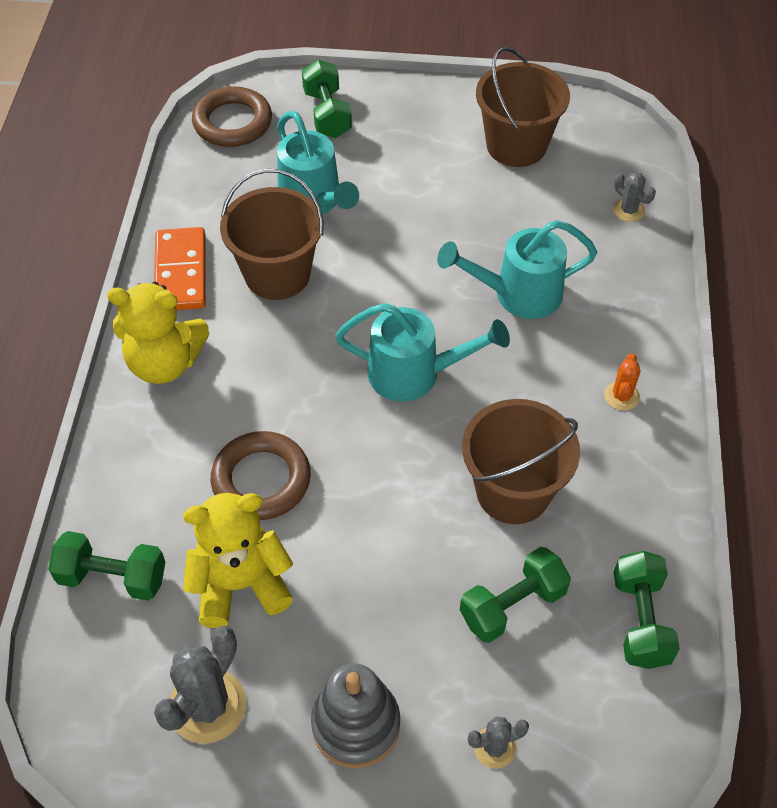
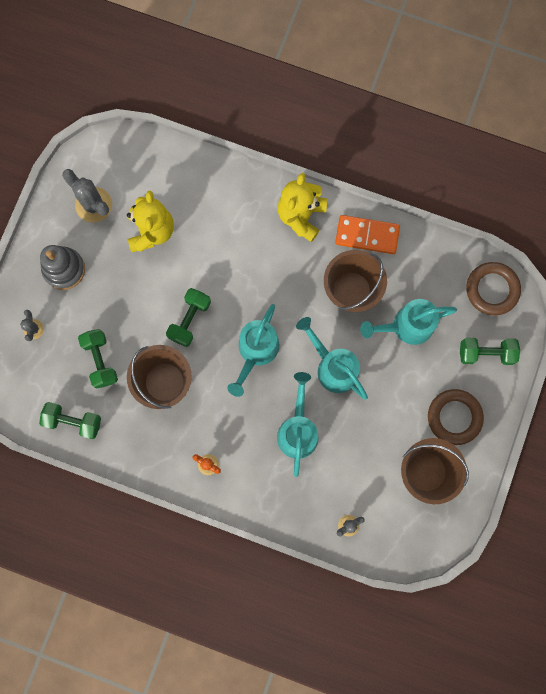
camera: 105 degrees right, 25 degrees up
green dumbbell [48,531,165,601] -> green dumbbell moved to [166,288,211,347]
brown ring [211,431,311,520] -> brown ring moved to [428,389,484,445]
none -> turquoise watering can [296,317,368,400]

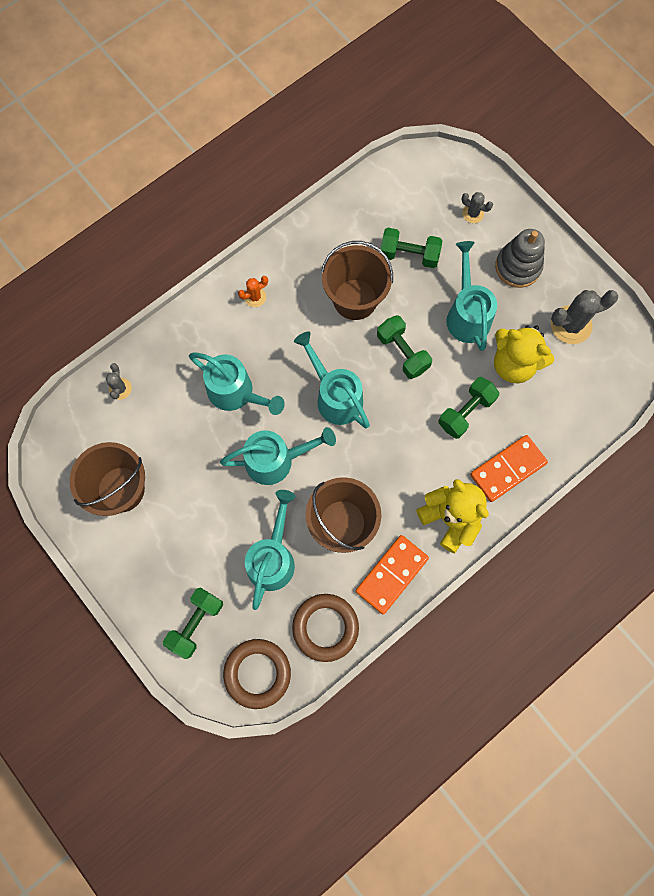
camera: 120 degrees right, 5 degrees down
green dumbbell [39,402,101,439] -> green dumbbell moved to [438,377,499,439]
brown ring [428,389,484,445] -> brown ring moved to [292,594,359,662]
none -> turquoise watering can [446,241,497,351]
none -> orange domino [470,435,548,502]

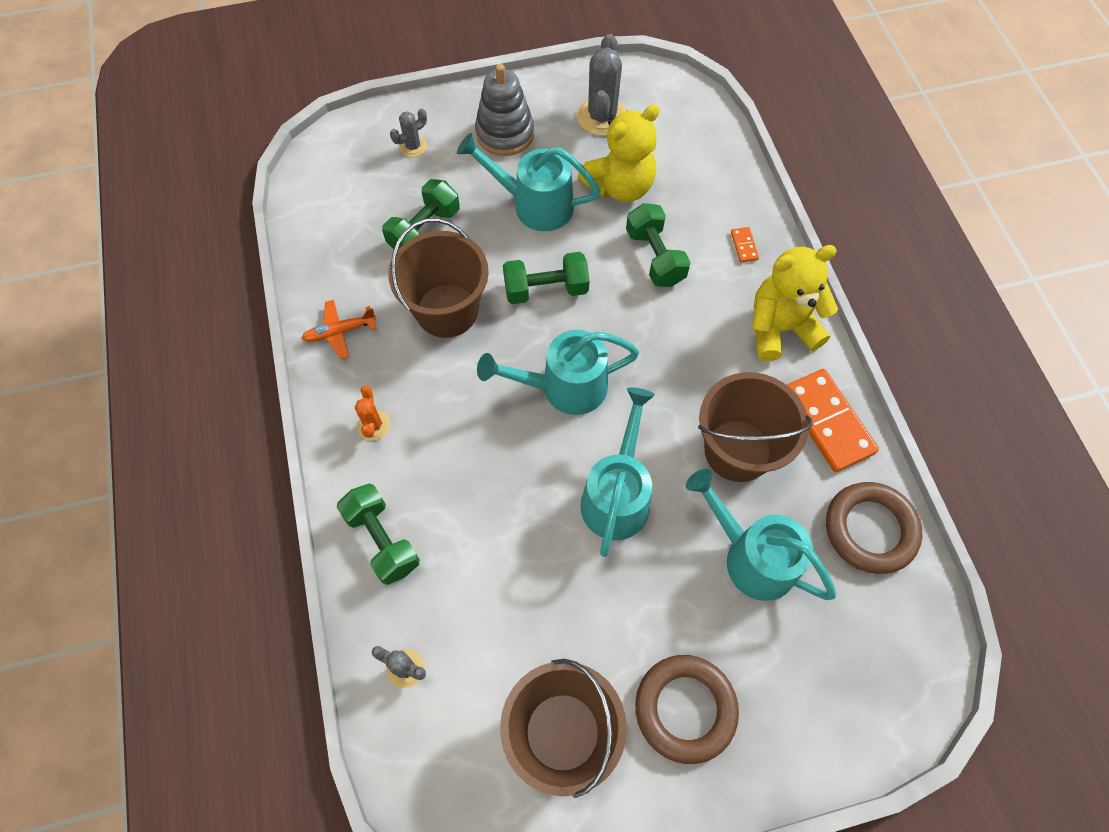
camera: 65 degrees left, 10 degrees down
green dumbbell [163,588,223,659] -> green dumbbell moved to [337,483,420,585]
turquoise watering can [189,352,285,415] -> none
brown ring [223,639,291,709] -> brown ring moved to [635,655,739,764]
orange domino [470,435,548,502] -> orange domino [731,227,759,262], size x0.42
none -> orange plane [301,300,377,359]

